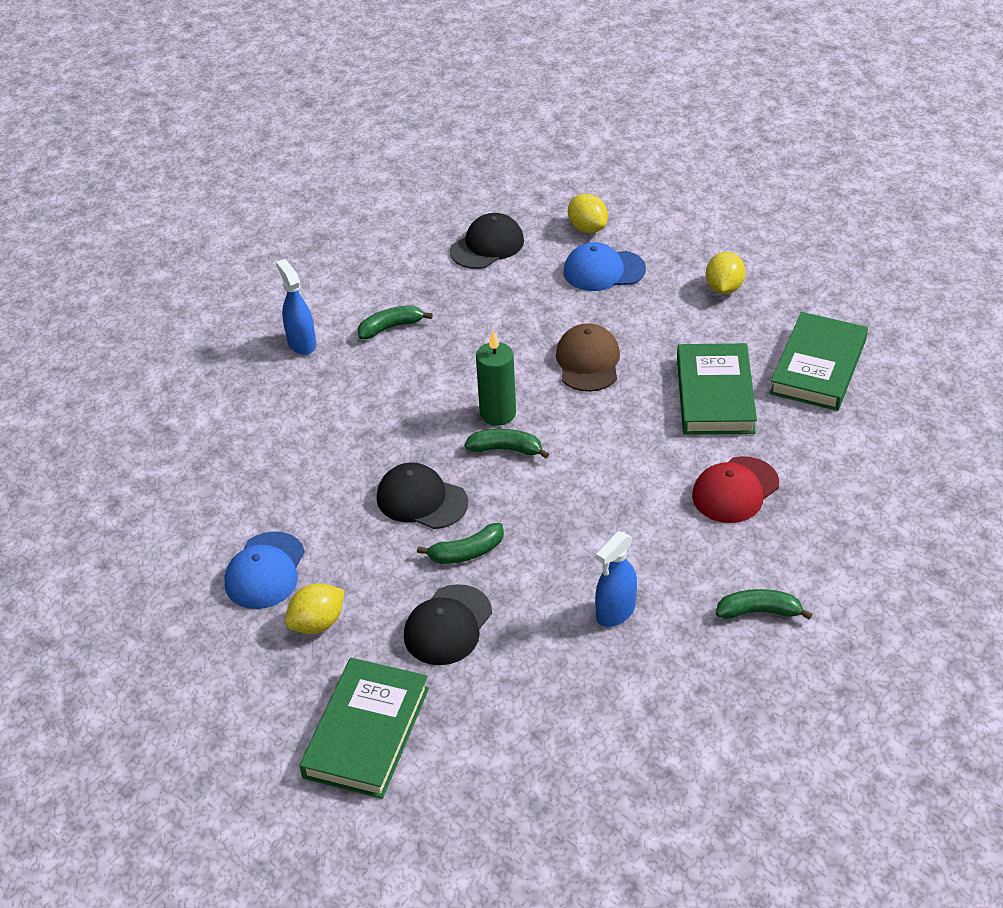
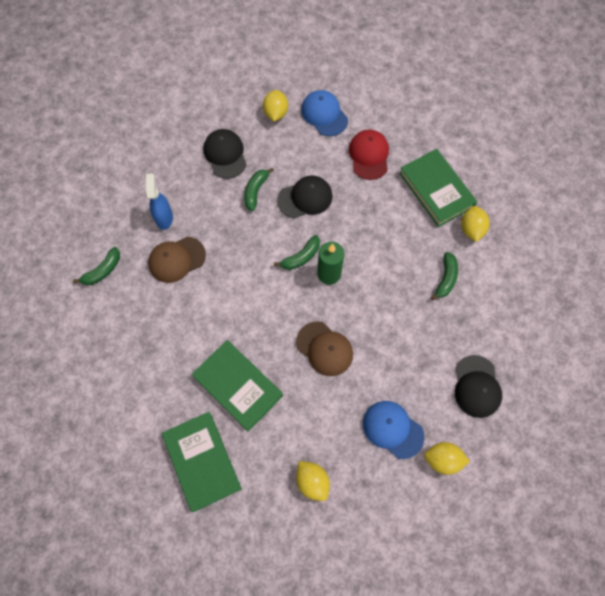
camera: 130 degrees right, 25 degrees up
blue spray bottle [276,259,316,355] -> yellow lemon [461,206,490,242]
green book [299,658,429,799] -> green book moved to [399,149,477,227]
blue cap [564,242,646,291] -> blue cap turned 90 degrees counterclockwise [363,401,424,459]
red cap [692,456,779,523] -> red cap moved to [349,130,389,180]
none -> brown cap [148,237,206,283]

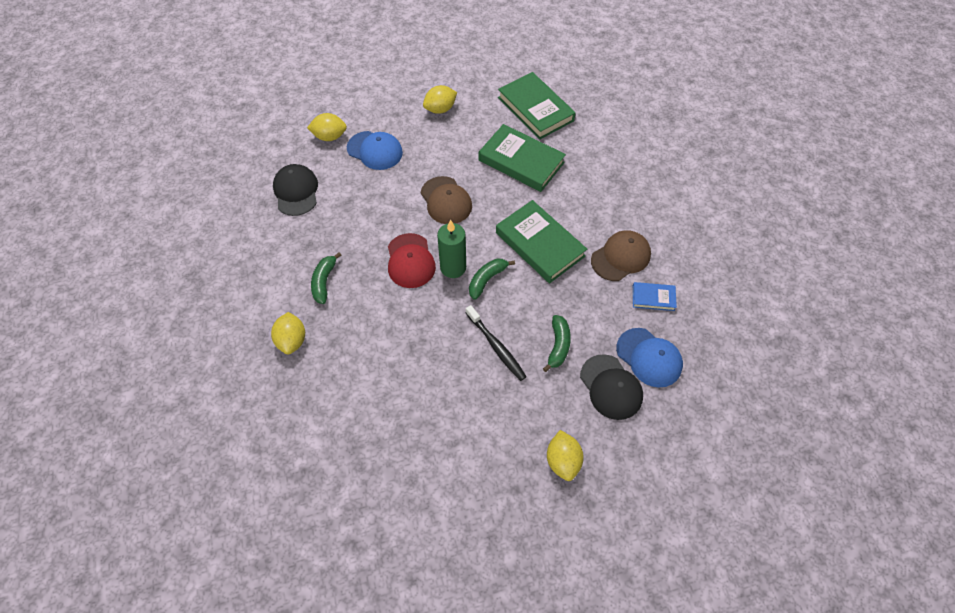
camera: 170 degrees right, 10 degrees down
green banana [73,247,120,285] -> none
blue spray bottle [146,173,173,230] -> blue book [633,282,677,311]
black cap [277,176,332,218] -> black toothbrush [466,305,527,381]
brown cap [296,321,353,376] -> brown cap turned 150 degrees counterclockwise [421,176,472,224]
yellow lemon [296,461,330,501] -> yellow lemon turned 75 degrees counterclockwise [423,85,457,114]
blue cap [301,90,348,136] -> blue cap moved to [616,328,683,388]
red cap [349,130,389,180] -> red cap moved to [388,233,436,288]
green book [399,149,477,227] -> green book moved to [496,200,587,283]

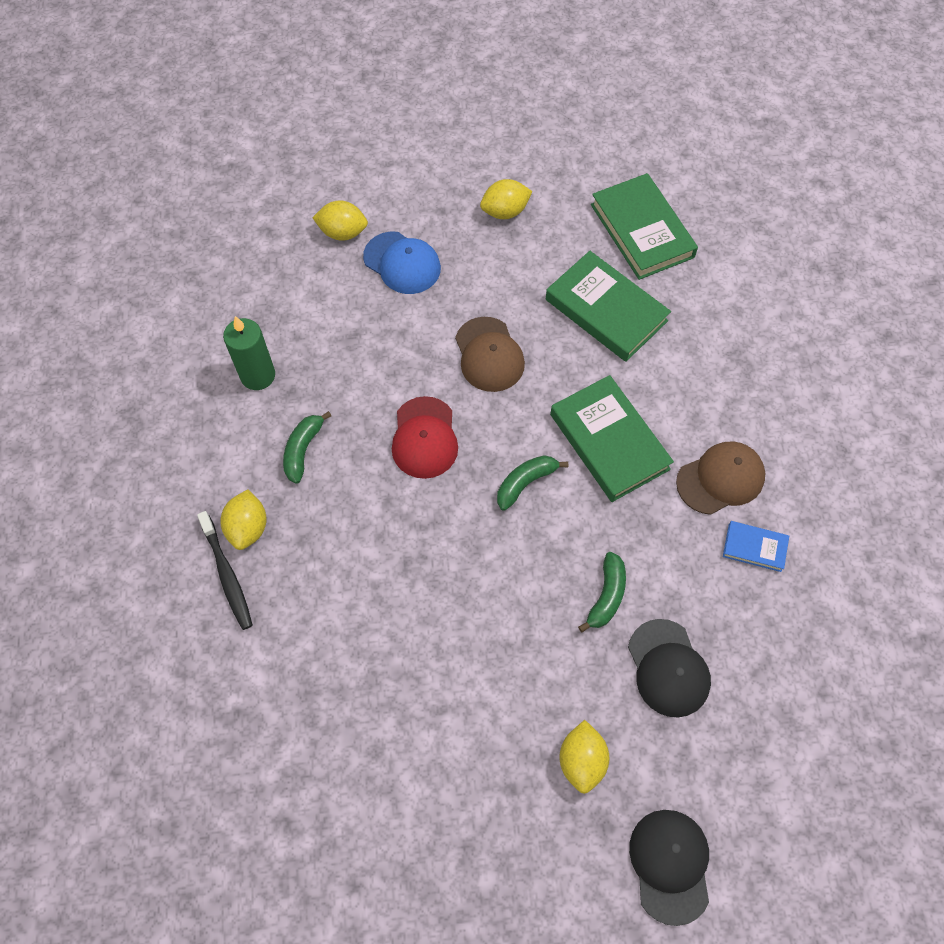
camera: 10 degrees right, 5 degrees up
black cap [273,164,318,216] -> black cap moved to [629,810,709,926]
green candle [437,220,466,278] -> green candle moved to [223,316,275,390]
black toothbrush [466,305,527,381] -> black toothbrush moved to [197,511,253,630]
blue cap [616,328,683,388] -> none

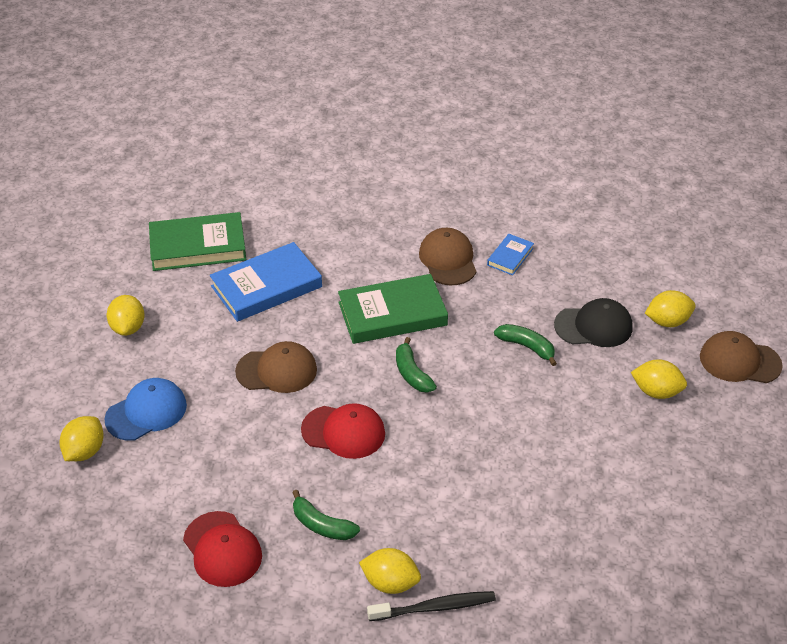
camera: 75 degrees left, 20 degrees down
green candle [223,316,275,390] -> red cap [183,511,262,587]
green book [546,251,671,362] -> blue book [210,242,322,322]
black cap [629,810,709,926] -> brown cap [700,331,783,383]
none -> yellow lemon [645,290,696,327]

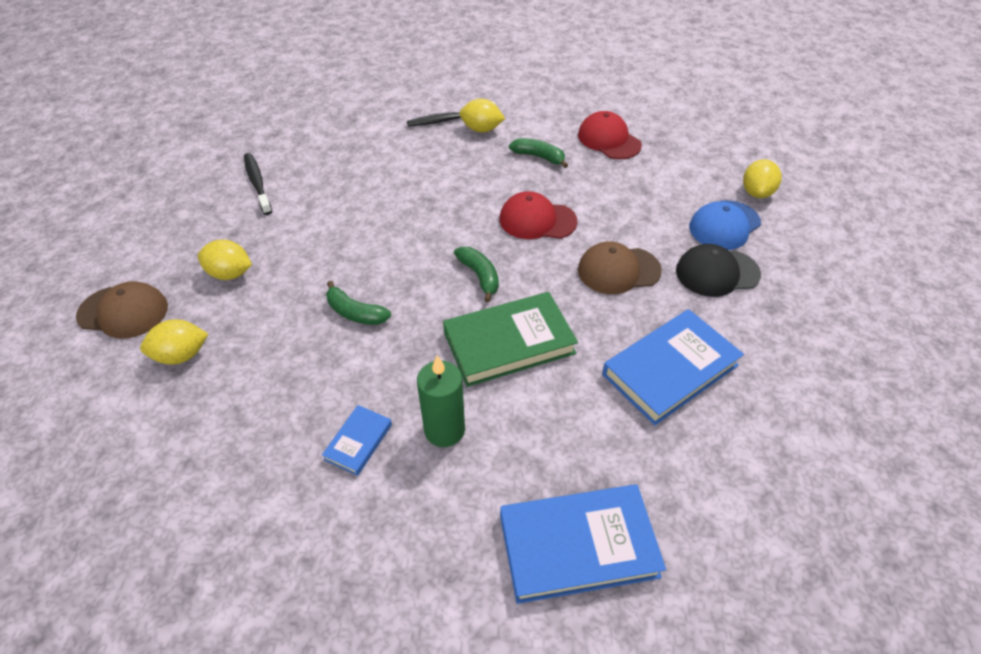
camera: 175 degrees right, 5 degrees up
yellow lemon [107,295,145,336] -> none
green book [149,212,247,271] -> none
brown cap [419,228,477,285] -> green candle [417,355,465,447]
black cap [554,298,633,347] -> black cap moved to [676,244,761,297]
none -> black toothbrush [244,153,272,215]
none -> blue book [500,484,666,604]

